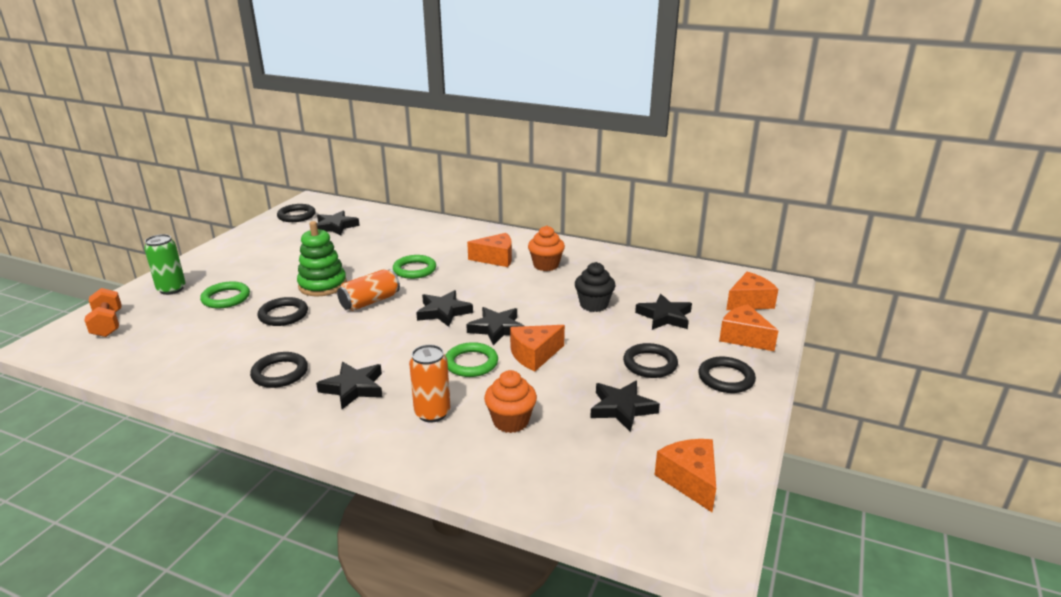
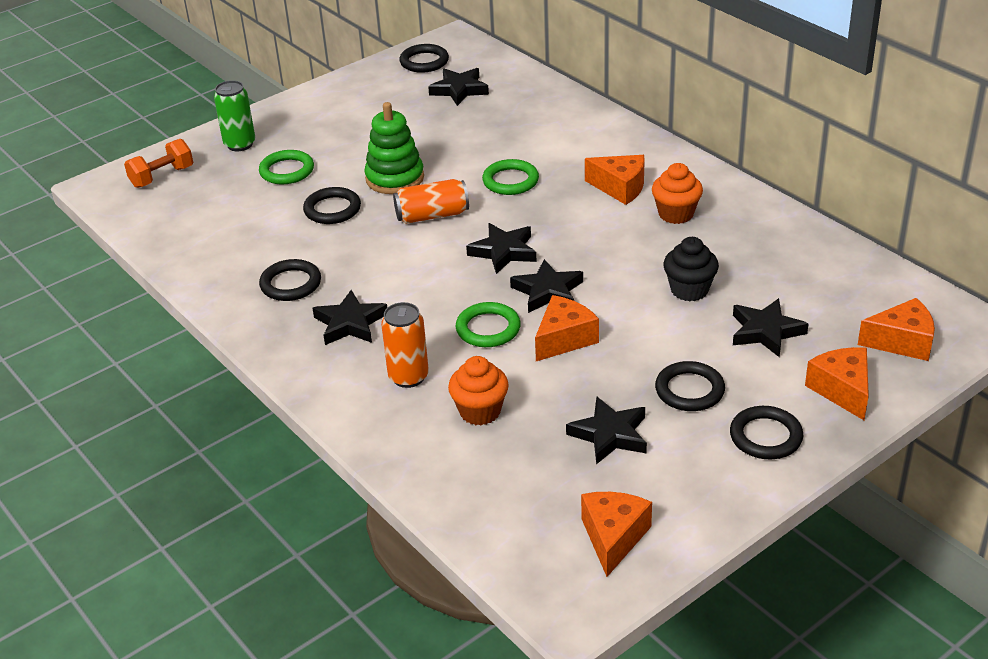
camera: 30 degrees right, 10 degrees up
orange dumbbell [84,288,122,337] -> orange dumbbell turned 45 degrees clockwise [124,139,193,188]
orange cheese [510,325,565,371] -> orange cheese turned 135 degrees clockwise [535,295,599,361]

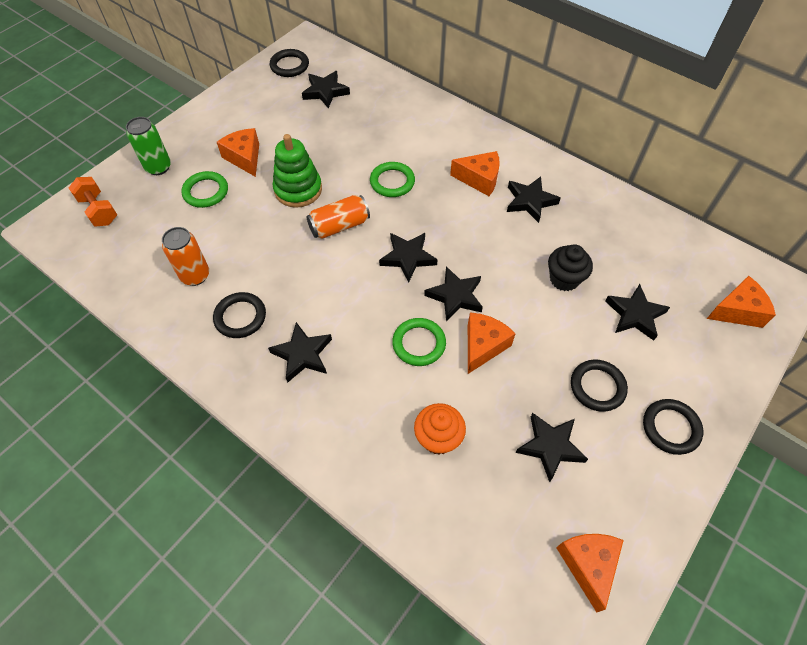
camera: 15 degrees left, 20 degrees up
orange dumbbell [124,139,193,188] -> orange dumbbell turned 75 degrees counterclockwise [69,177,117,226]
black ring [303,187,361,224] -> none
orange can [381,302,429,388] -> orange can moved to [162,227,209,286]
orange cupcake [652,163,703,224] -> black star [507,176,561,223]
orange cheese [805,347,869,420] -> orange cheese moved to [217,128,259,177]

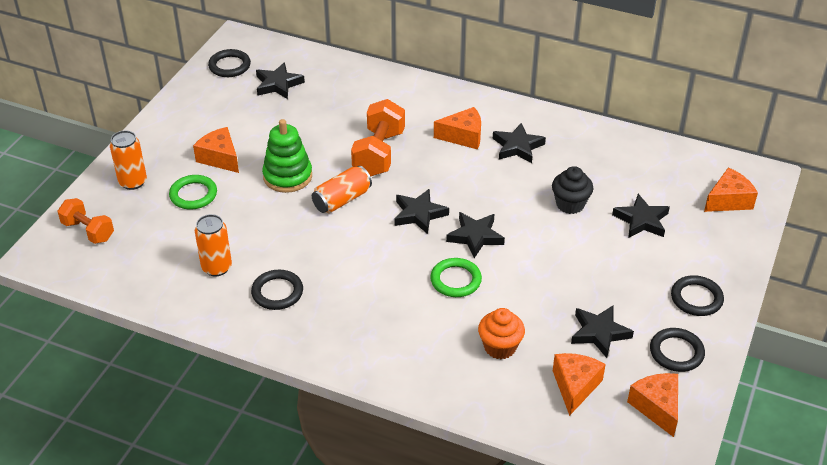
camera: 15 degrees left, 15 degrees down
green can [126,117,171,175] -> orange can [110,130,147,190]
black star [268,322,332,383] -> none
green ring [370,162,415,197] -> orange dumbbell [351,99,405,177]
orange cheese [468,312,516,374] -> orange cheese moved to [553,353,606,416]
black ring [571,359,628,412] -> black ring moved to [650,328,705,372]

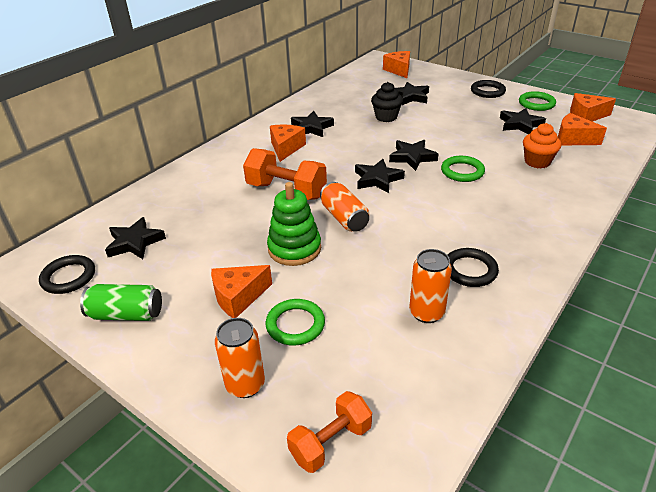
camera: 75 degrees left, 5 degrees down
black ring [650,328,705,372] -> green ring [519,91,556,111]
none -> green can [80,284,162,321]

